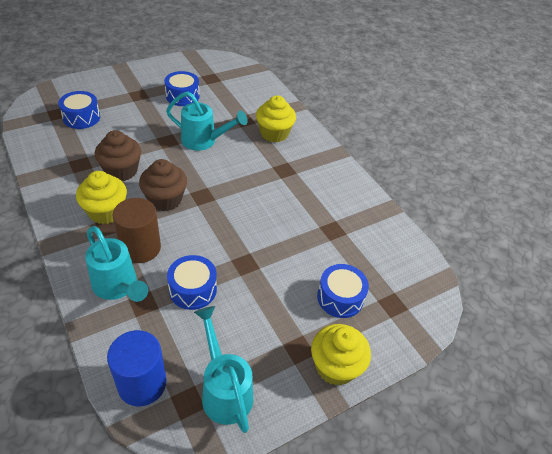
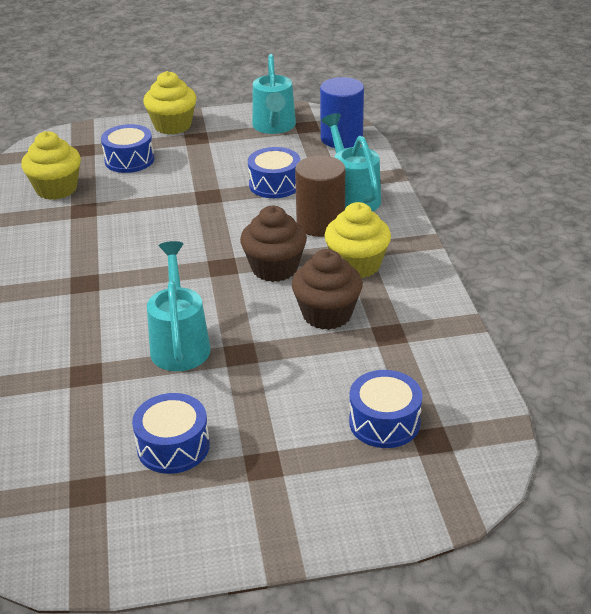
camera: 155 degrees left, 10 degrees down
turquoise watering can [166,91,248,151] -> turquoise watering can turned 45 degrees clockwise [147,241,211,371]
yellow cupcake [256,96,296,143] -> yellow cupcake moved to [21,131,81,200]

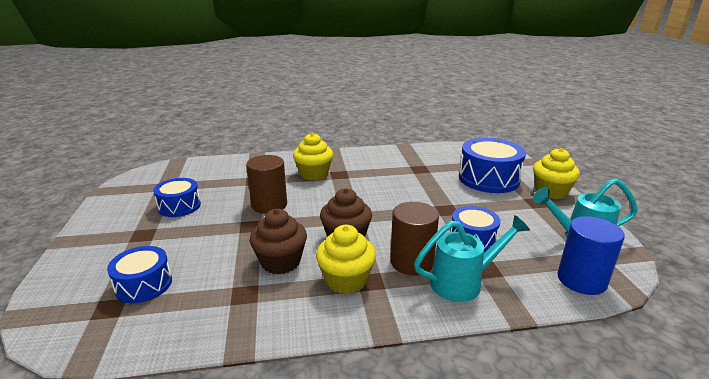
camera: 90 degrees right, 10 degrees down
yellow cupcake [21,131,81,200] -> yellow cupcake moved to [293,133,333,181]
blue drum [101,124,154,173] -> blue drum [459,138,526,193], size x1.64
turquoise watering can [147,241,211,371] -> brown cylinder [246,155,287,214]

